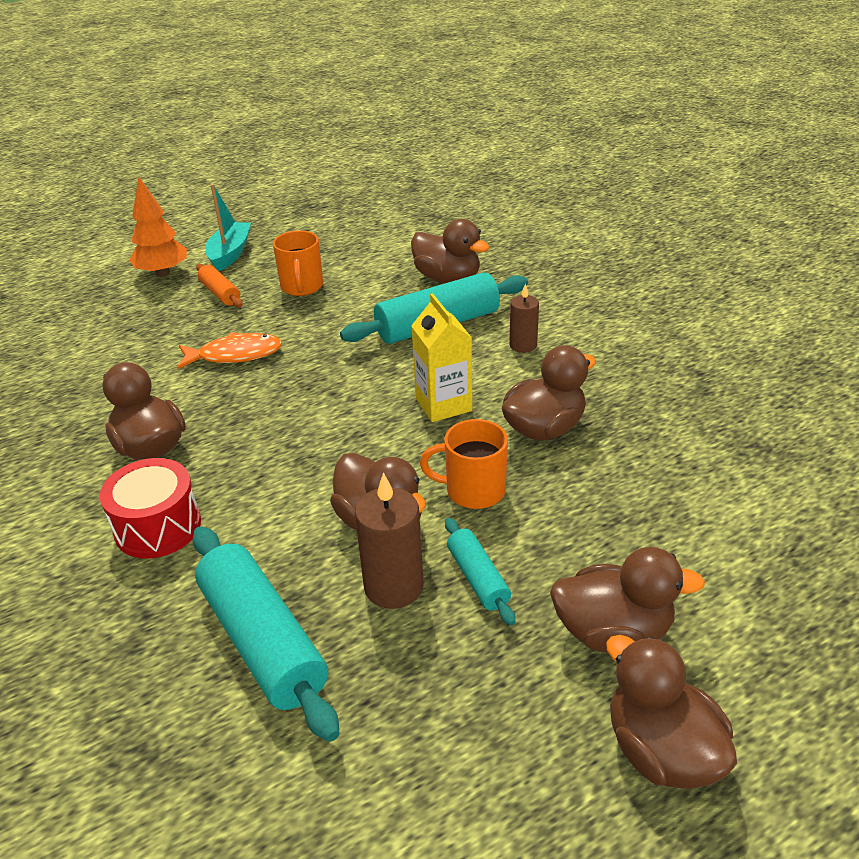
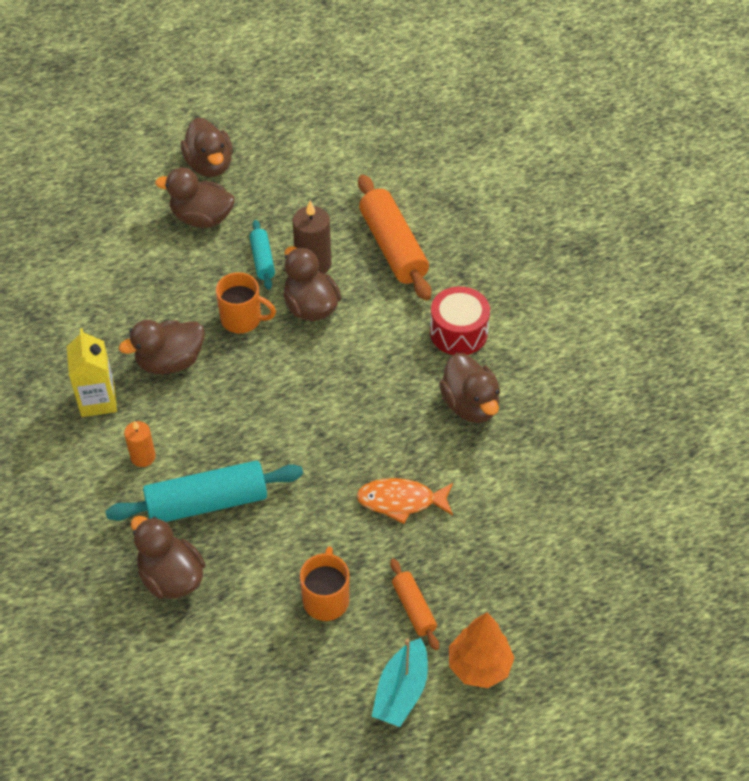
camera: 170 degrees left, 15 degrees up
turquoise rolling pin [193,526,339,742] -> orange rolling pin [358,175,431,301]
yellow carton [411,293,472,422] -> yellow carton moved to [67,328,117,417]
brown candle [509,283,539,353] -> orange candle [124,421,156,467]

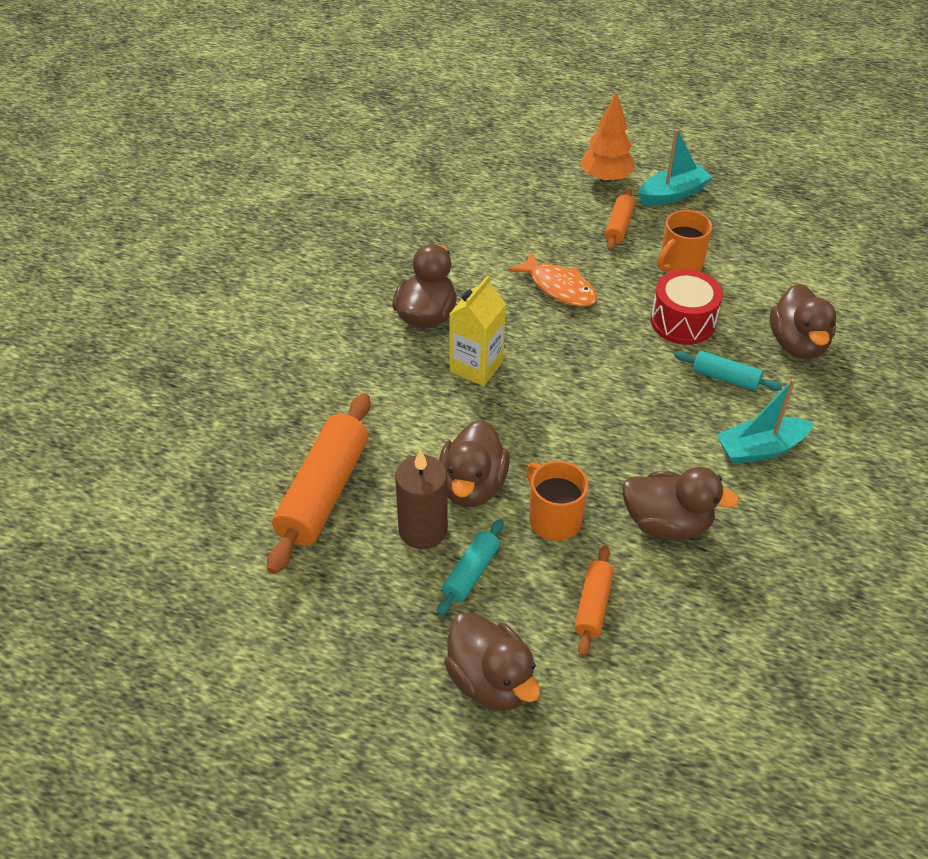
camera: 140 degrees left, 5 degrees down
yellow carton [67,328,117,417] -> yellow carton moved to [449,275,506,386]
turquoise rolling pin [106,461,303,522] -> turquoise rolling pin [674,351,783,391], size x0.52
orange candle [124,421,156,467] -> turquoise boat [717,378,814,464]
brown duck [181,118,233,177] -> none
red drum [430,286,490,355] -> red drum moved to [651,269,723,345]
none -> orange rolling pin [575,545,614,657]

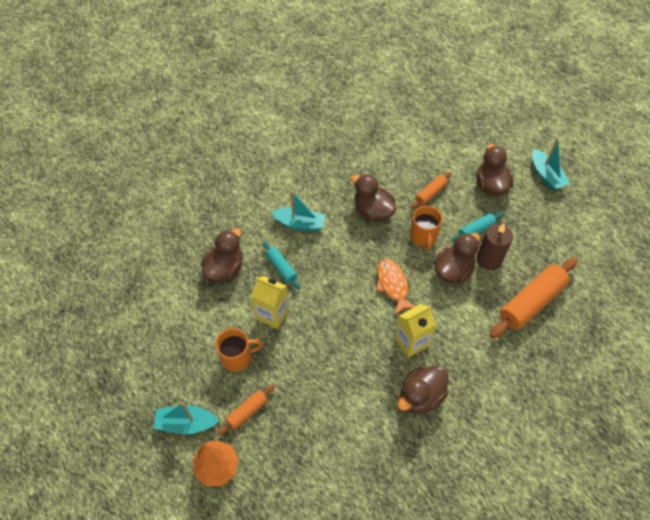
camera: 150 degrees left, 10 degrees up
orange fish [508,252,597,307] -> orange fish moved to [376,259,415,315]
red drum [651,269,723,345] -> yellow carton [251,276,289,329]
none -> turquoise boat [532,137,570,191]

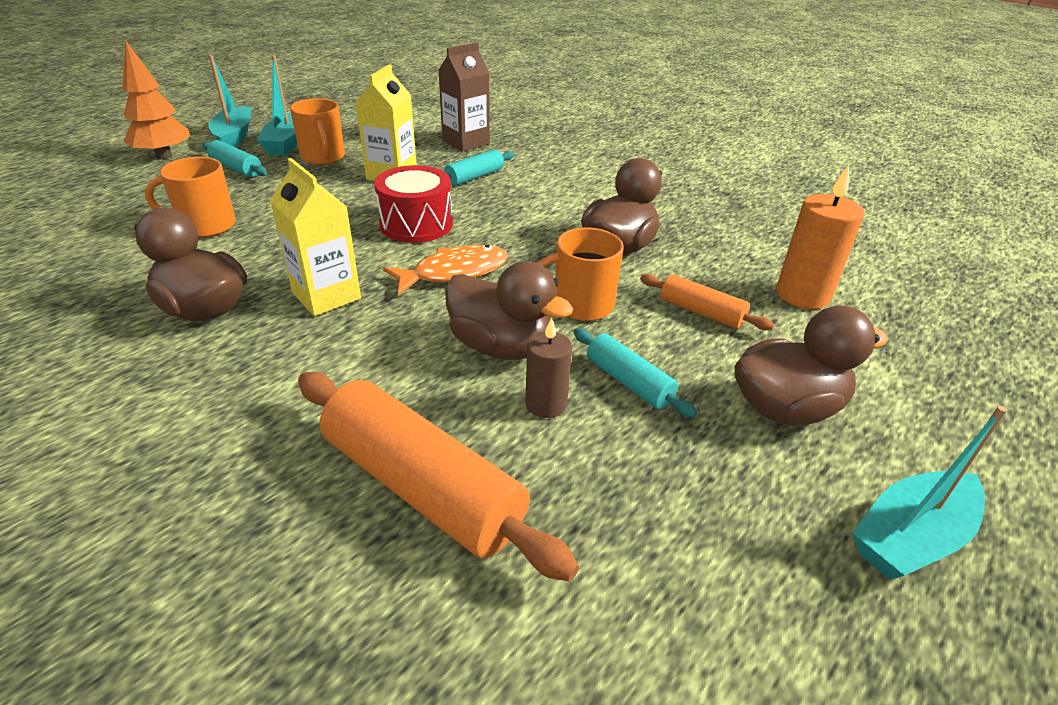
camera: 80 degrees right, 20 degrees down
brown duck [201,228,243,282] -> brown carton [438,43,490,152]
orange rolling pin [217,384,275,436] -> turquoise rolling pin [203,140,267,177]
turquoise boat [271,191,326,231] -> turquoise boat moved to [257,55,298,156]
brown candle [477,223,513,270] -> brown candle [525,317,572,418], size x0.63
none -> orange mug [145,157,236,237]
none -> red drum [374,165,453,243]
none -> orange candle [776,165,864,309]

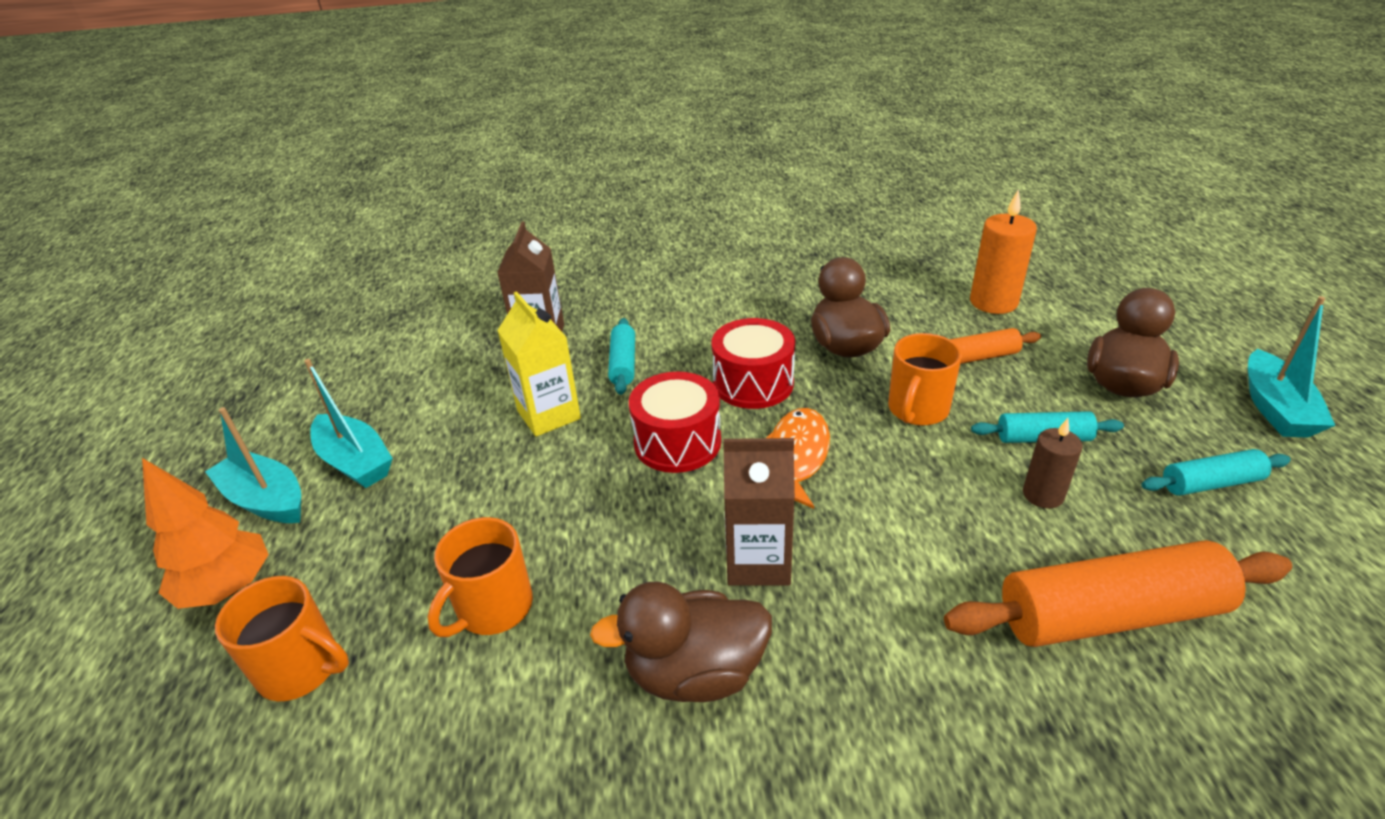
camera: 45 degrees left, 0 degrees up
turquoise rolling pin [203,140,267,177] -> turquoise rolling pin moved to [1141,449,1291,496]
yellow carton [270,158,361,316] -> brown carton [723,438,795,586]
orange mug [290,98,345,165] -> orange mug moved to [215,576,349,701]
brown duck [445,261,573,360] -> none
none -> red drum [712,318,795,409]

